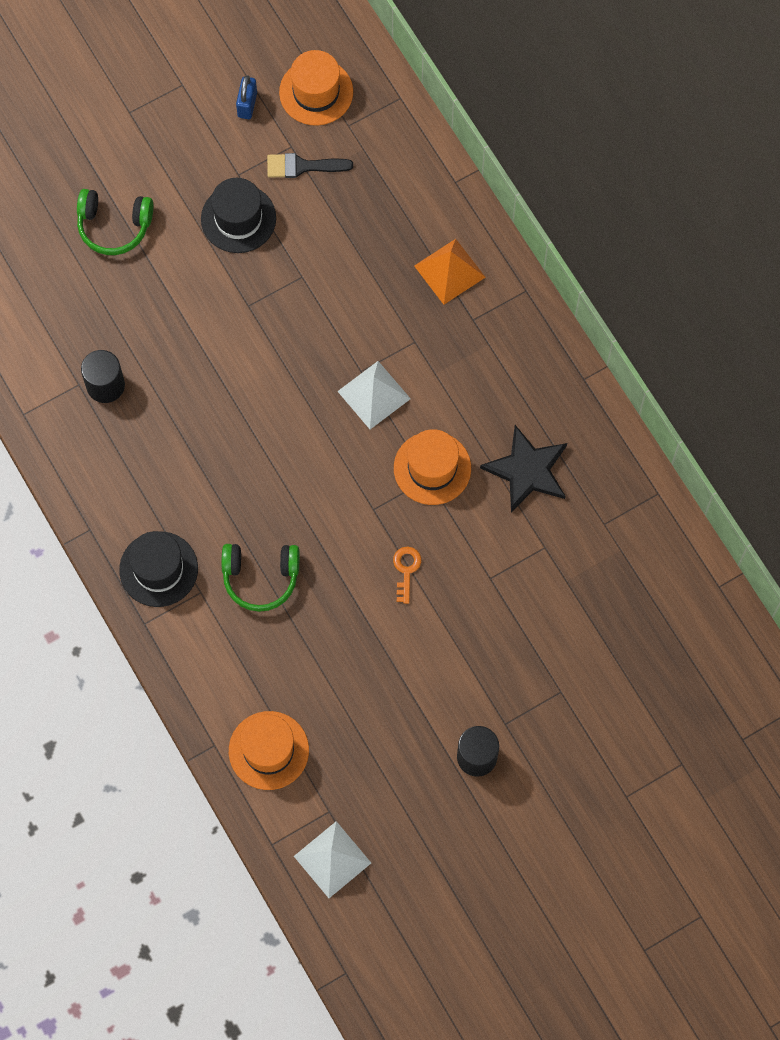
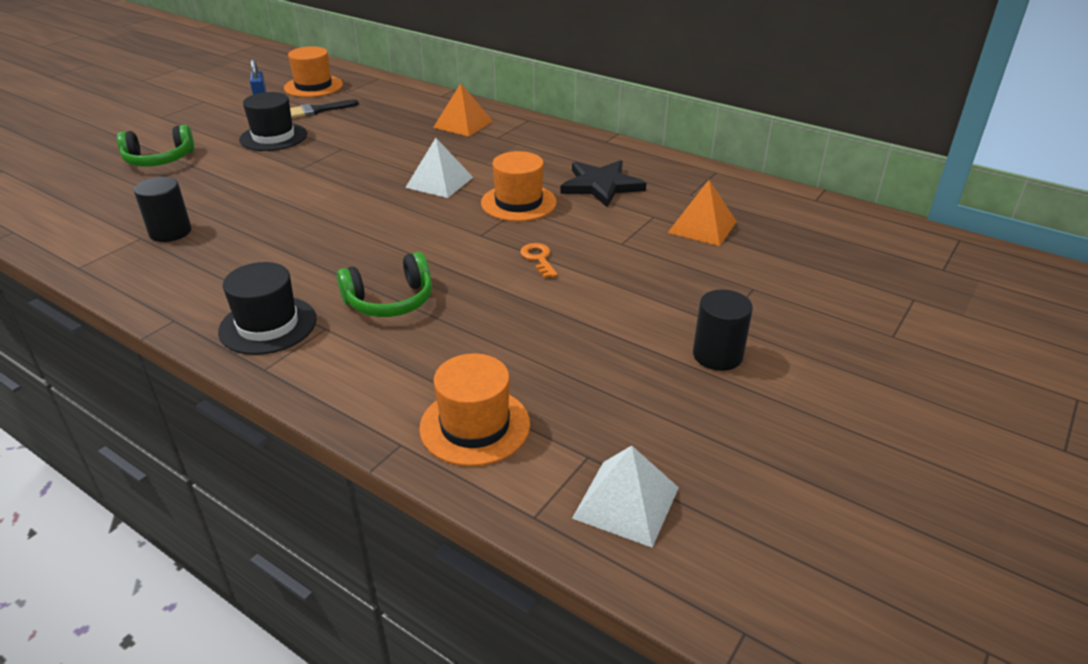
camera: 25 degrees left, 35 degrees down
none -> orange pyramid [668,180,737,246]

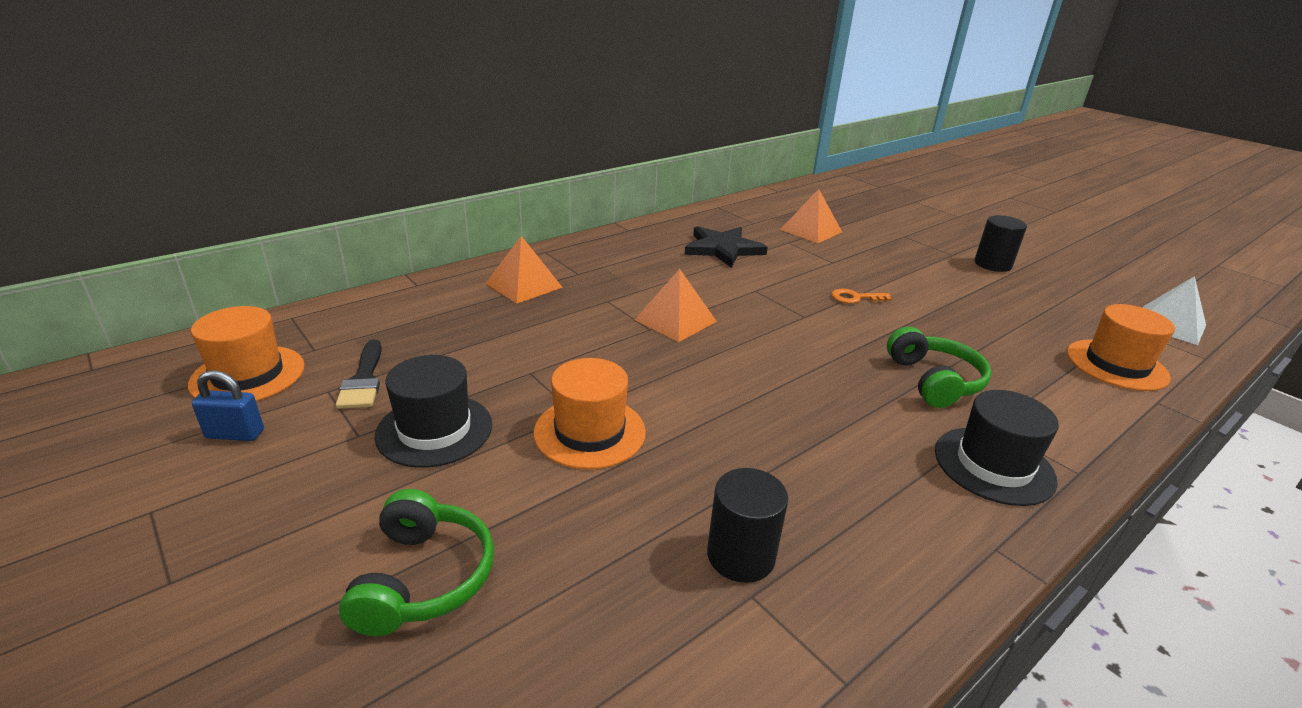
camera: 75 degrees left, 5 degrees down
white pyramid [405,138,473,198] -> orange pyramid [634,269,717,342]
orange hat [481,151,557,222] -> orange hat moved to [534,358,646,469]

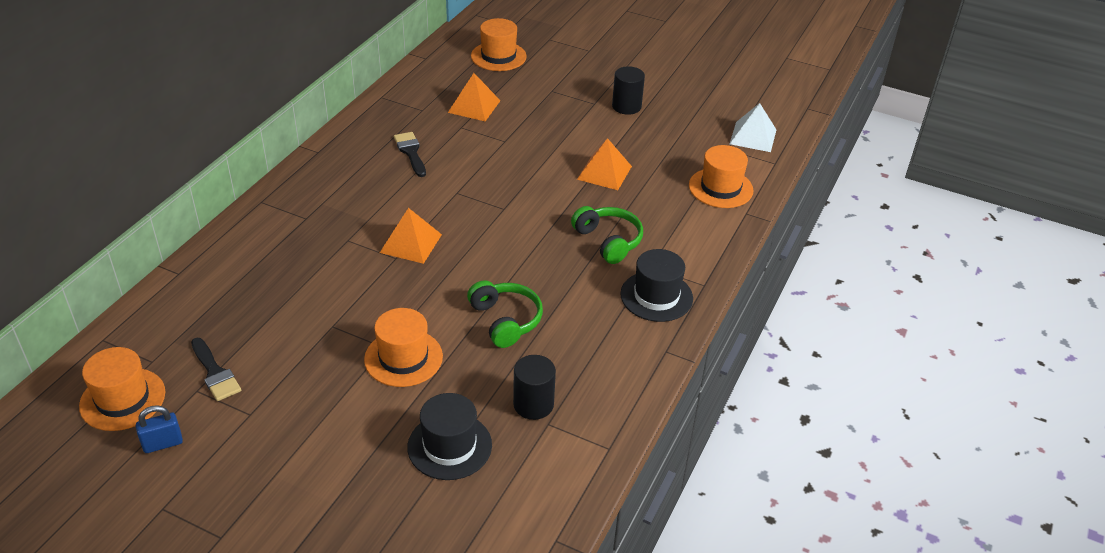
camera: 25 degrees left, 10 degrees up
green headphones [339,489,494,636] -> green headphones moved to [467,280,543,348]
black hat [374,355,492,468] -> black hat moved to [407,393,492,480]
orange pyramid [486,236,563,304] -> orange pyramid moved to [577,138,632,190]
black star [685,226,768,268] -> black brush [394,132,426,177]
orange key [832,289,892,304] -> none
none -> orange hat [471,18,527,71]

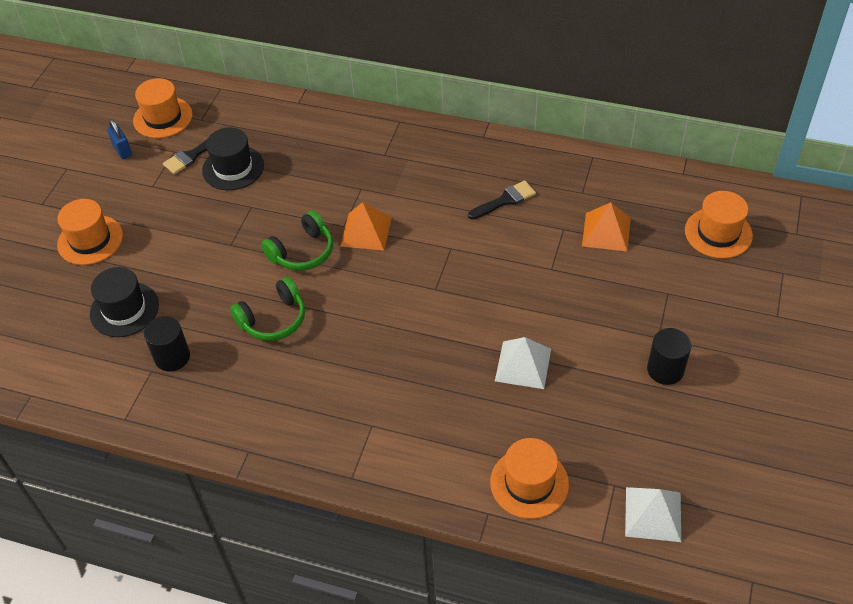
camera: 85 degrees right, 10 degrees up
orange hat [364,308,443,387] -> orange hat moved to [57,199,123,265]
green headphones [571,206,643,264] -> green headphones moved to [261,211,333,271]
orange pyramid [577,138,632,190] -> white pyramid [495,337,551,389]
black hat [620,249,693,322] -> black hat moved to [202,128,264,190]

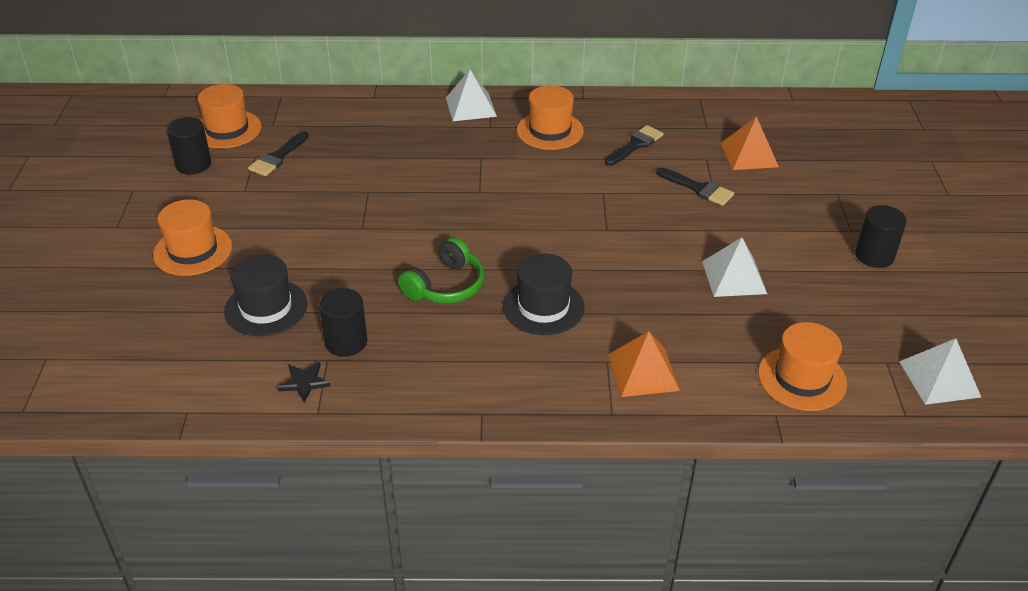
camera: 20 degrees left, 10 degrees down
blue padlock [107,119,132,159] -> black cylinder [167,117,211,174]
black hat [202,128,264,190] -> black hat moved to [503,254,585,335]
green headphones [261,211,333,271] -> none
orange pyramid [340,202,392,250] -> orange pyramid moved to [608,331,680,397]
orange hat [685,191,753,259] -> orange hat moved to [517,85,584,150]
none -> black star [277,362,331,402]
none -> white pyramid [446,70,497,121]
none -> black brush [656,167,734,206]

